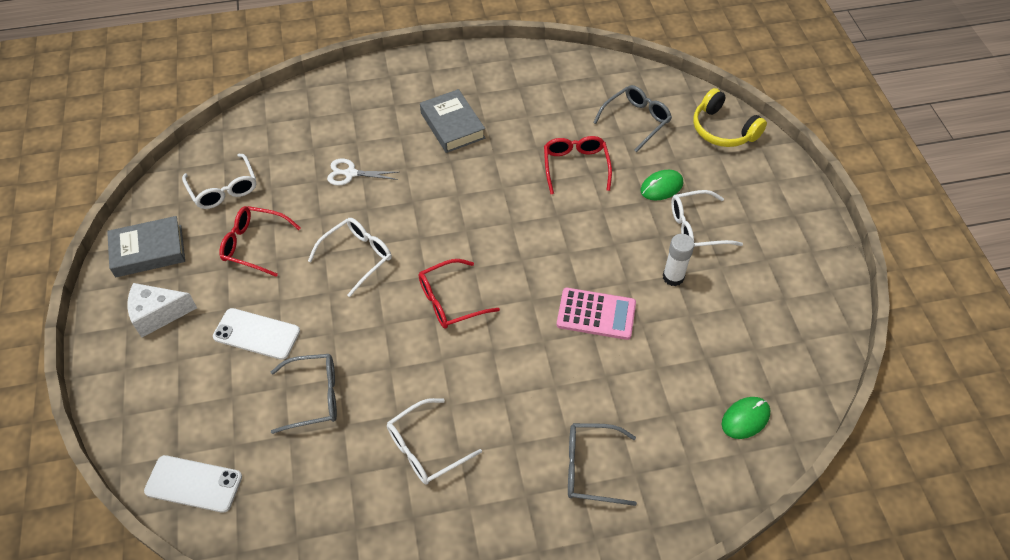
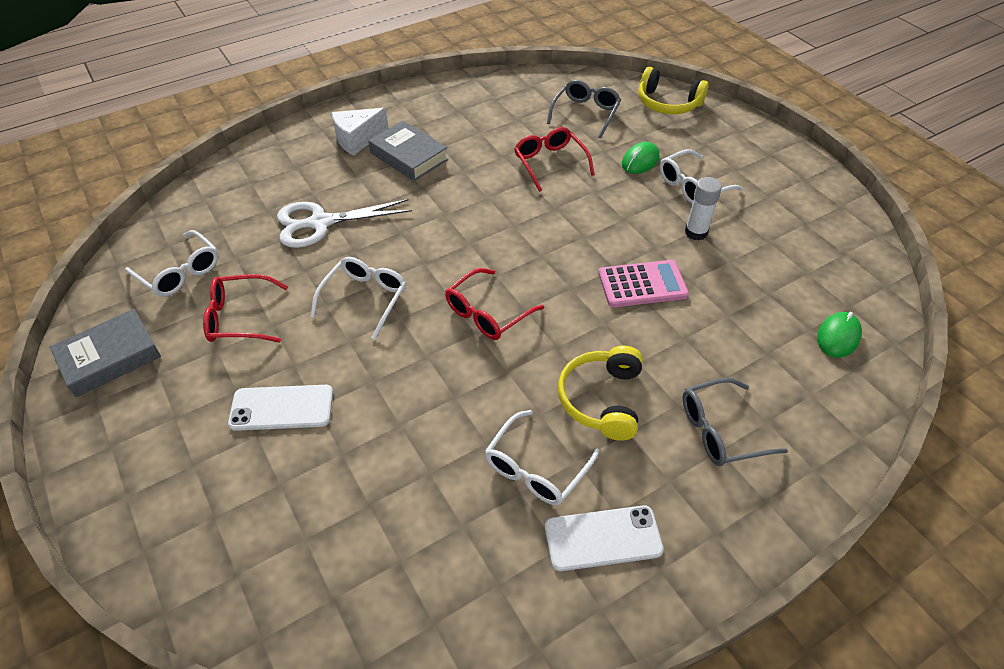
camera: 20 degrees left, 5 degrees down
white cheese [127,283,197,338] -> white cheese moved to [332,108,389,156]
white phone [144,455,242,513] -> white phone moved to [545,505,664,571]
grey glasses [271,354,337,434] -> none
white scissors [327,159,399,186] -> white scissors [277,199,412,248], size x1.68
none -> yellow headphones [558,346,643,441]

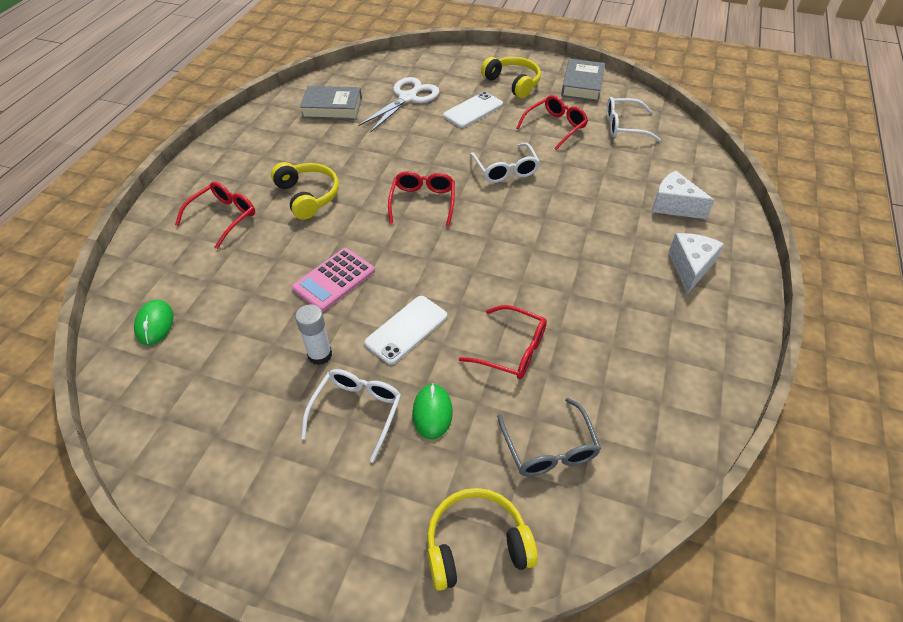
camera: 140 degrees right, 0 degrees up
white scissors [277,199,412,248] -> white scissors moved to [358,77,440,133]
grey book [369,121,448,181] -> grey book moved to [300,86,362,120]
white glasses [485,410,600,505] -> none
white phone [545,505,664,571] -> white phone moved to [364,296,447,365]
grey glasses [683,378,788,466] -> red glasses [175,182,255,249]
none -> yellow headphones [481,57,541,98]
none -> white cheese [652,171,715,219]

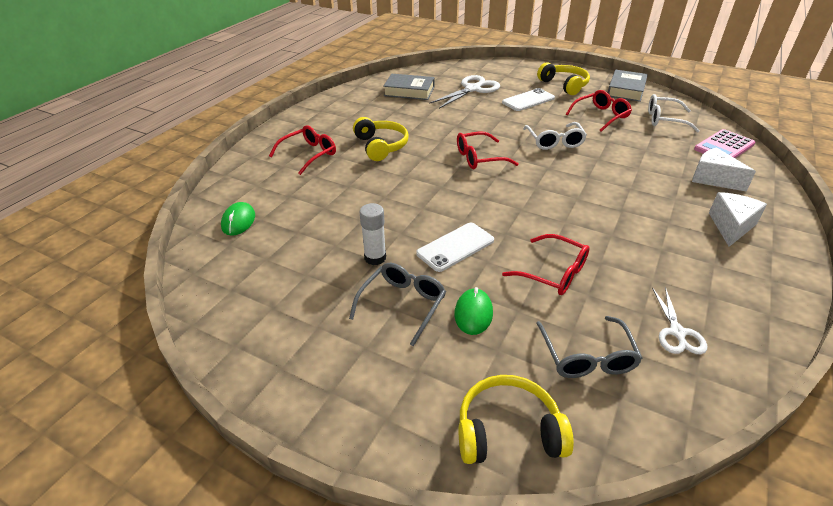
camera: 10 degrees right, 10 degrees down
pink calculator [292,248,375,312] -> pink calculator moved to [694,129,755,158]
white glasses [301,369,401,463] -> grey glasses [349,263,446,347]
red glasses [388,171,455,227] -> red glasses turned 120 degrees counterclockwise [457,132,518,169]
none -> white scissors [652,287,707,354]

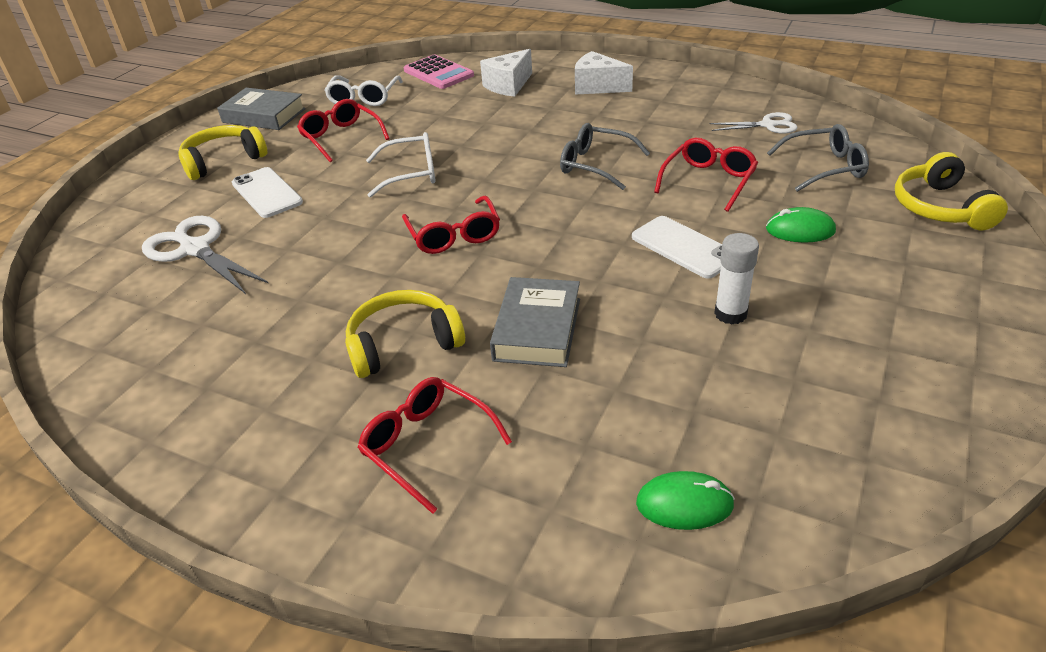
camera: 90 degrees left, 0 degrees up
grey glasses [349,263,446,347] -> grey glasses moved to [560,123,650,190]
grey book [383,74,435,100] -> grey book moved to [490,277,580,367]

